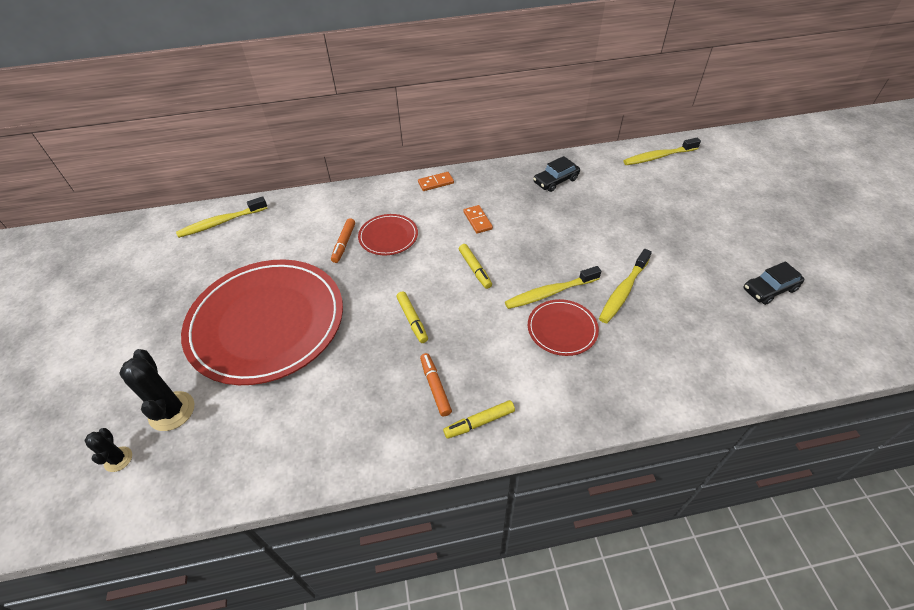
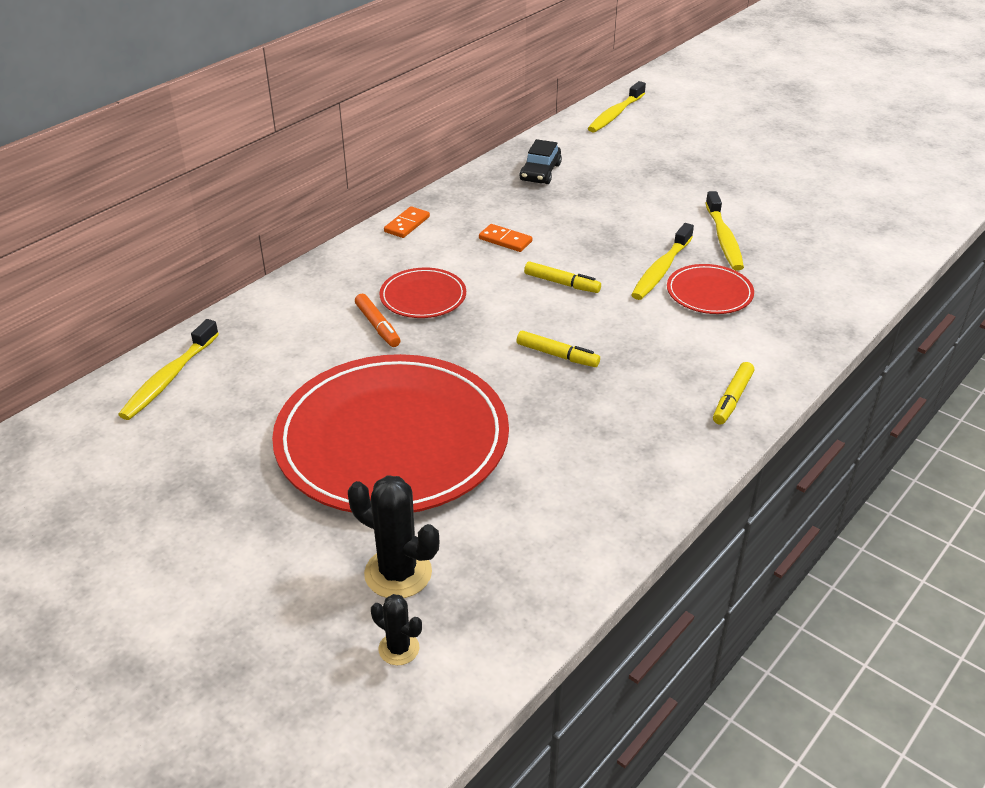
camera: 40 degrees left, 10 degrees down
orange marker [420,353,452,416] -> none
black car [744,261,804,305] -> none

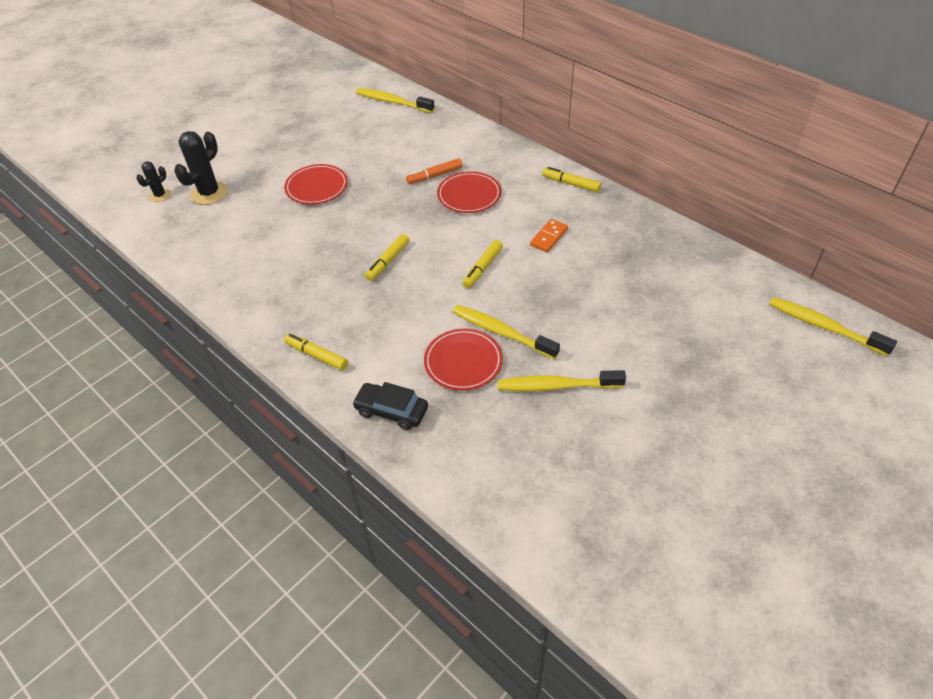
camera: 95 degrees right, 10 degrees up
red plate [272,354,509,512] -> red plate [284,164,348,204], size x0.44
orange domino [384,206,430,238] -> yellow marker [543,167,601,192]
black car [519,139,562,184] -> black car moved to [352,382,428,430]

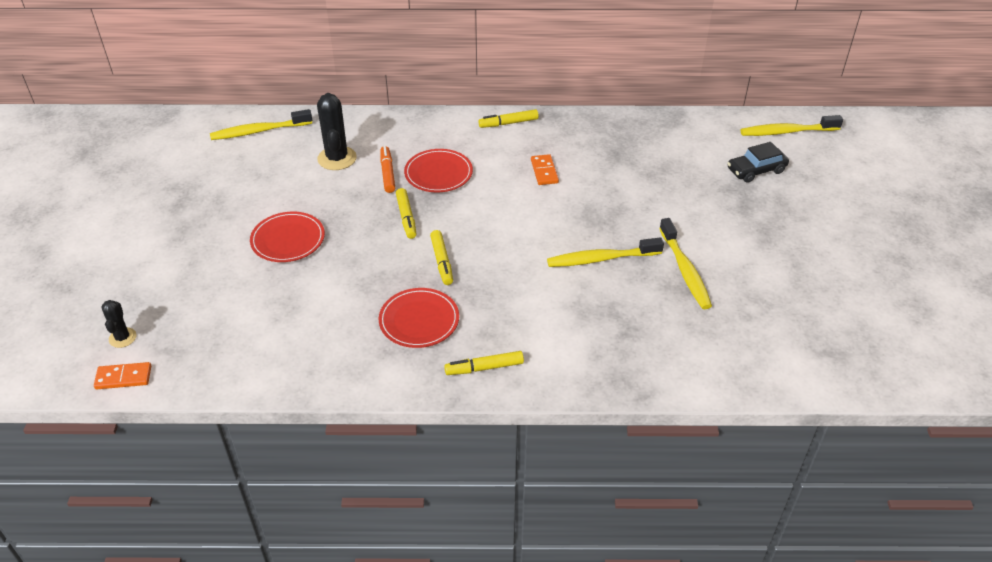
camera: 45 degrees left, 5 degrees down
black cactus [174,131,228,205] -> black cactus moved to [317,93,357,170]
black car [352,382,428,430] -> black car moved to [727,142,789,183]
orange marker [406,158,463,184] -> orange marker turned 150 degrees clockwise [380,146,395,193]
red plate [424,329,503,391] -> red plate moved to [379,288,459,348]
yellow marker [463,240,503,288] -> yellow marker moved to [396,188,416,239]
yellow toothbrush [498,370,626,391] -> yellow toothbrush turned 60 degrees counterclockwise [659,218,712,309]
none -> orange domino [94,362,151,389]

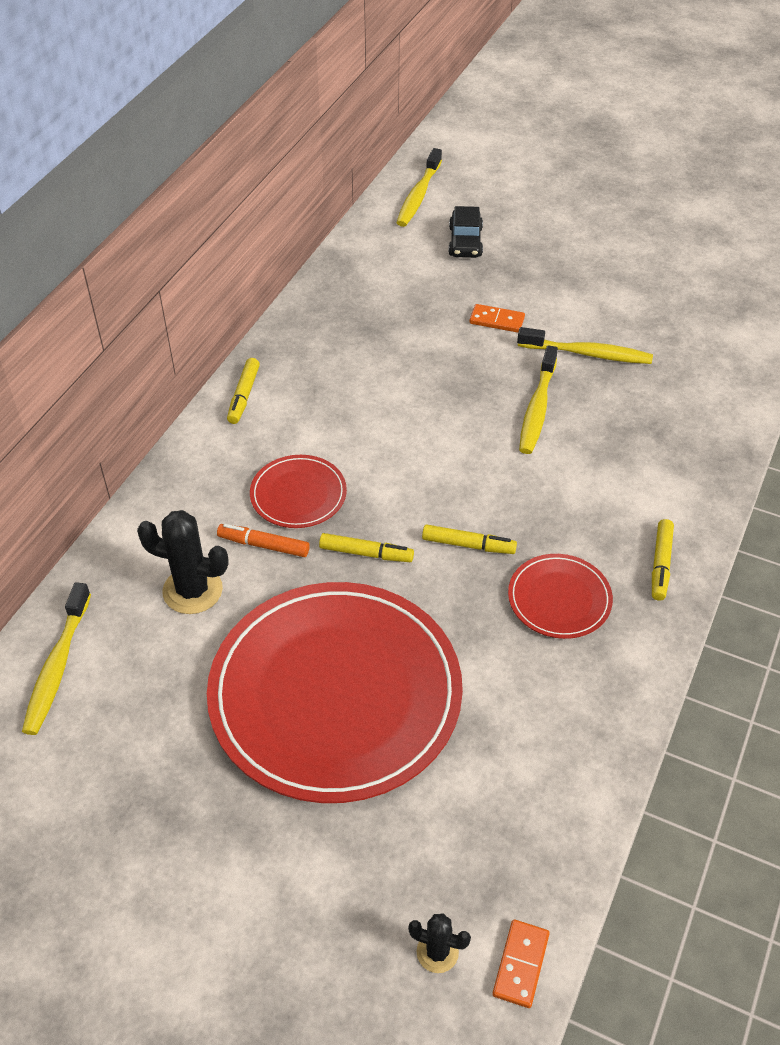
camera: 65 degrees left, 5 degrees up
red plate [250,212,325,262] -> red plate [207,582,463,803], size x2.29
orange domino [531,154,559,185] -> orange domino moved to [469,304,525,333]

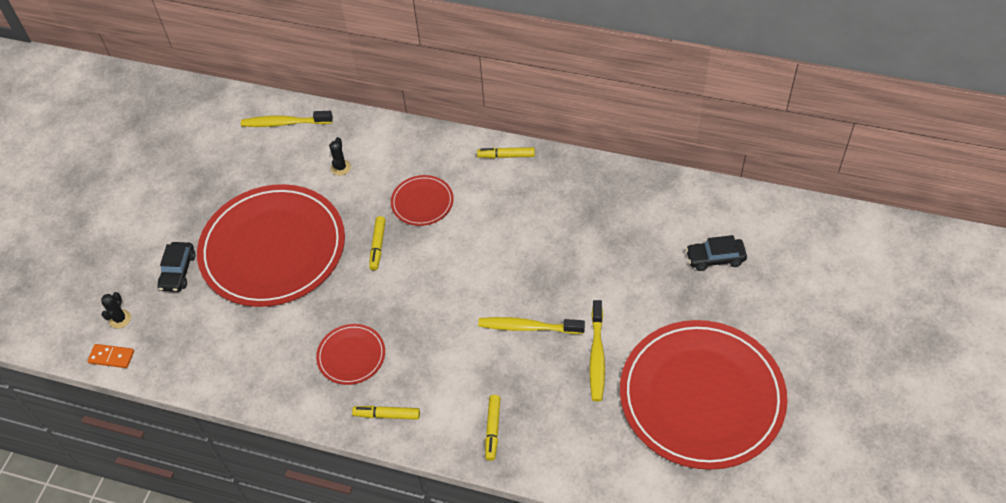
camera: 85 degrees right, 5 degrees up
black cactus [137,510,229,614] -> black cactus [329,137,351,175], size x0.57
orange marker [217,524,310,557] -> none
yellow toothbrush [396,148,442,227] -> none
yellow marker [422,524,517,554] -> yellow marker moved to [485,395,500,461]
orange domino [469,304,525,333] -> none
none -> black car [157,242,195,292]
none -> red plate [620,320,787,470]

